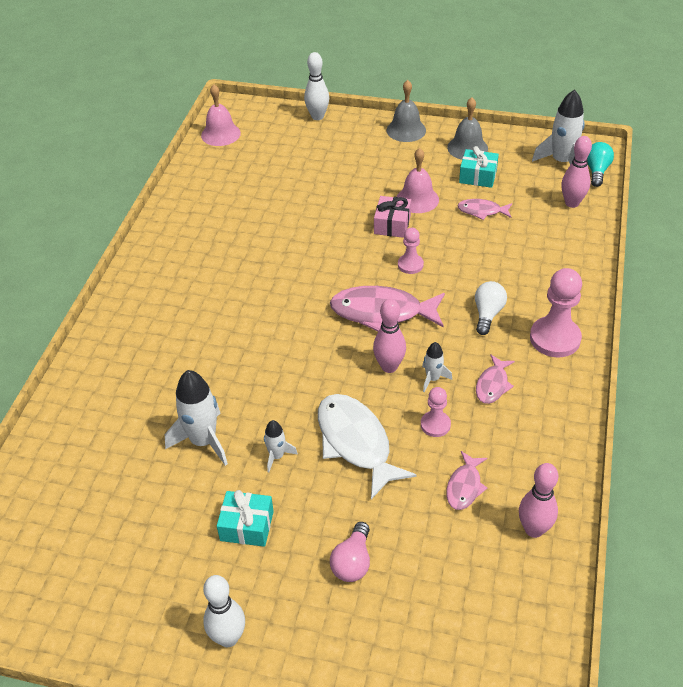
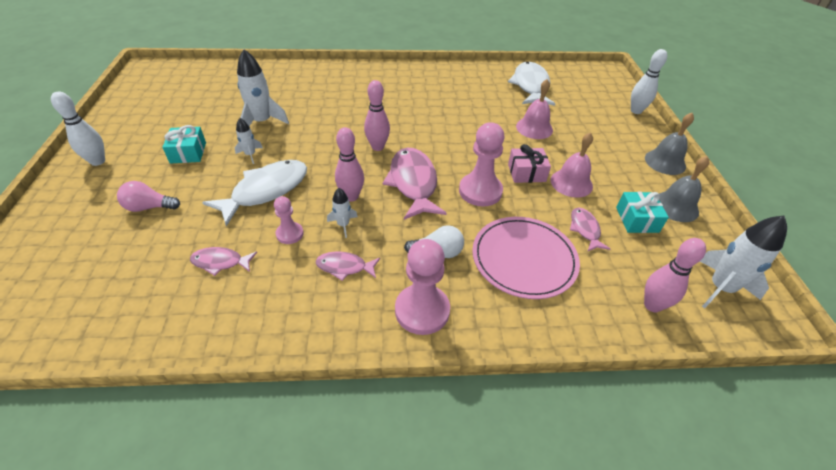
camera: 70 degrees right, 0 degrees up
pink bell [201,84,241,146] -> pink bell moved to [516,79,553,139]
pink pawn [398,228,424,274] -> pink pawn [459,122,505,206], size x1.80
pink bowling pin [519,463,558,538] -> pink bowling pin moved to [364,80,390,151]
turquoise light bulb [587,142,614,187] -> none
none -> pink plate [472,217,580,299]
none -> white fish [508,62,555,106]

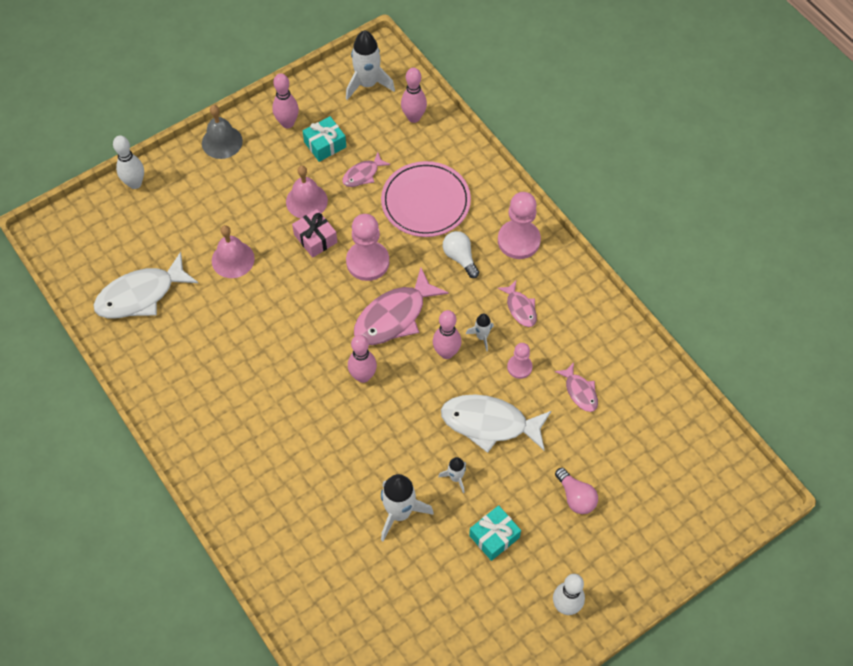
camera: 120 degrees left, 15 degrees up
grey bell [659,156,709,222] -> pink bowling pin [272,73,299,128]

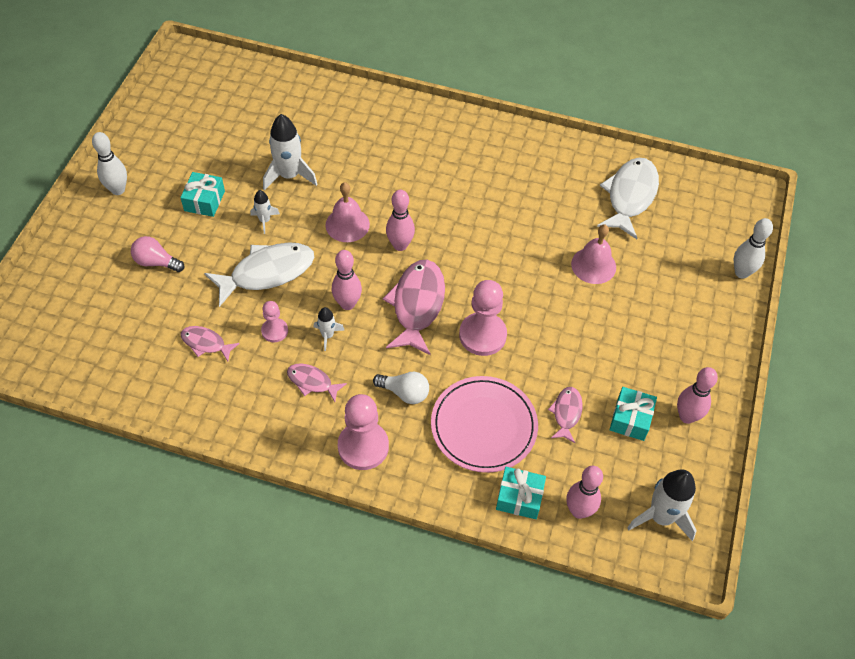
camera: 140 degrees right, 5 degrees down
grey bell [202,105,243,159] -> none
pink bell [286,166,328,218] -> pink bell moved to [325,182,370,242]
pink gift [292,209,337,258] -> none
none -> turquoise gift [496,467,546,519]

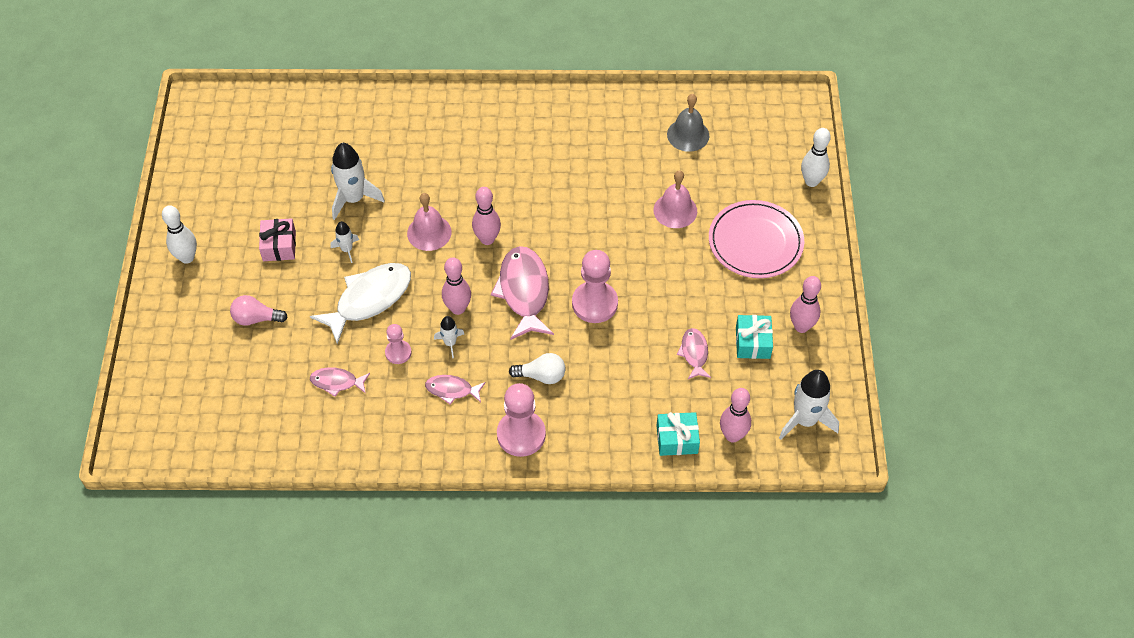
camera: 15 degrees left, 0 degrees up
turquoise gift [180,172,225,217] -> pink gift [259,218,296,261]
pink plate [431,376,538,473] -> pink plate moved to [709,200,804,278]
white fish [597,158,659,239] -> grey bell [667,94,709,152]

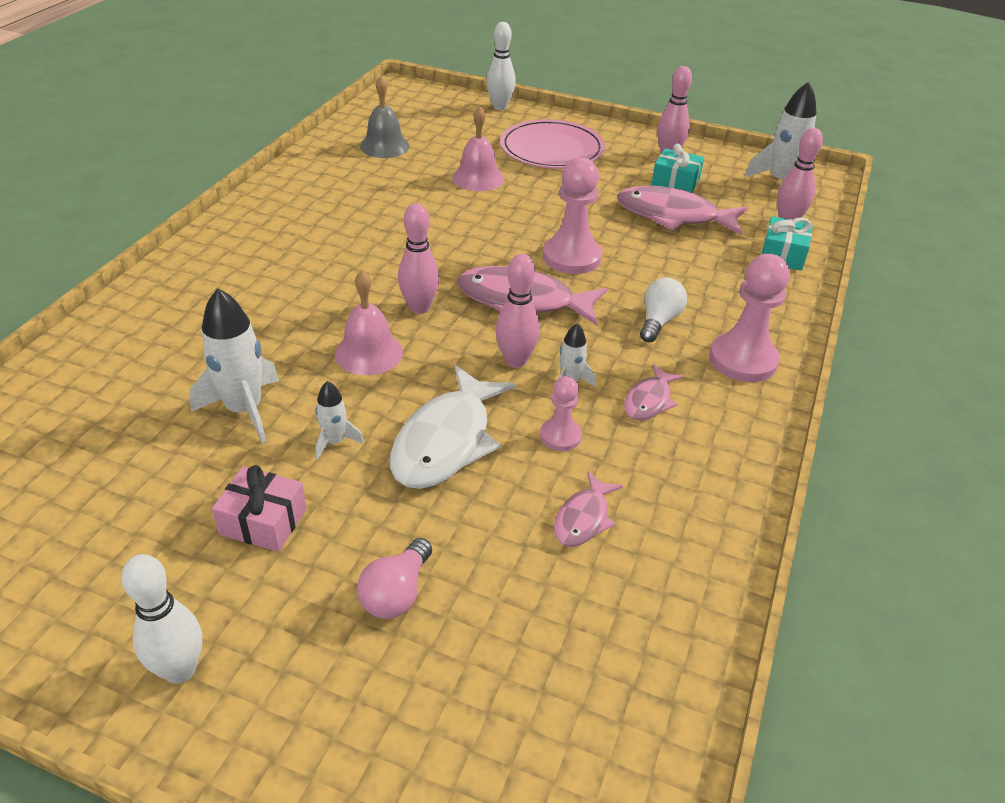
camera: 70 degrees left, 15 degrees down
white fish [310,263,411,344] -> white fish turned 135 degrees counterclockwise [390,365,515,489]
pink fish [677,328,711,379] -> pink fish [617,186,748,236], size x1.90

